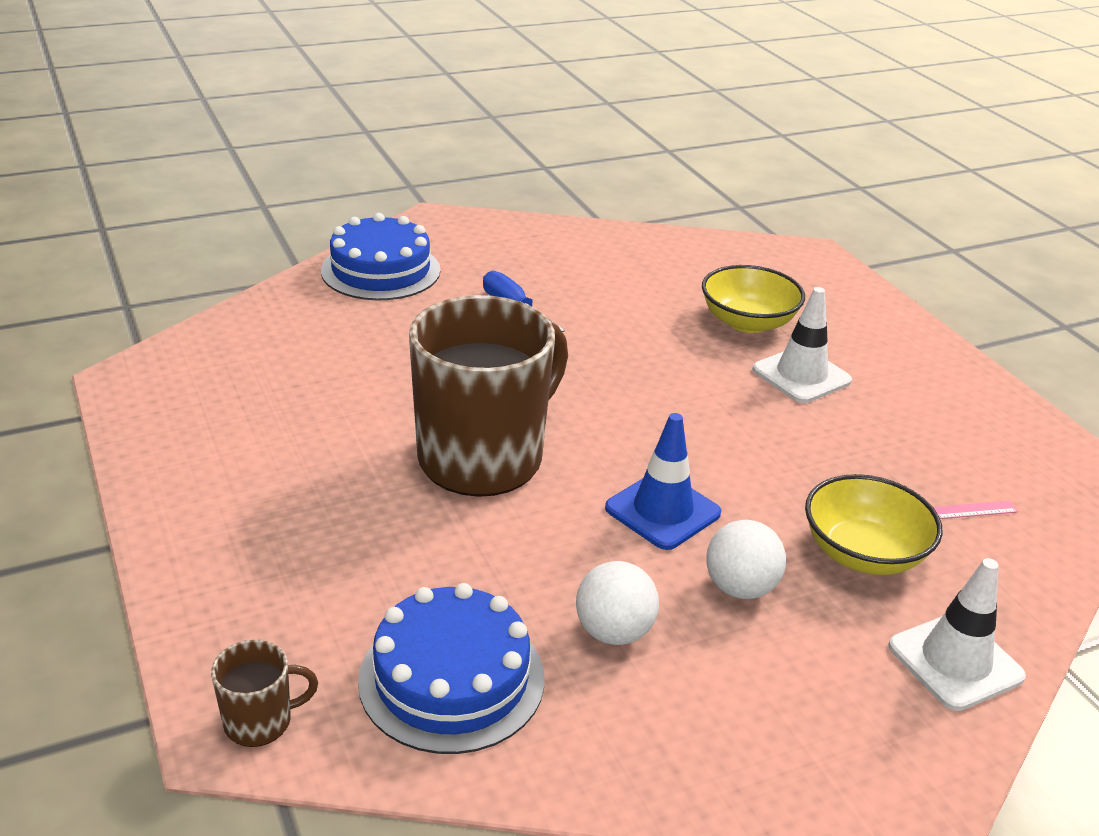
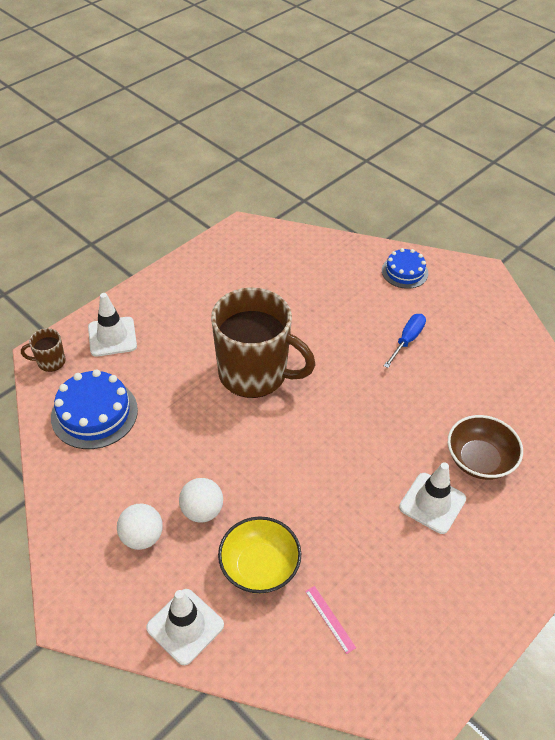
camera: 70 degrees right, 15 degrees up
brown mug [211,639,318,747] -> brown mug turned 120 degrees clockwise [21,328,66,372]
blue cake [321,213,440,300] -> blue cake [382,248,428,289], size x0.64
white ball [576,561,659,645] -> white ball moved to [117,504,163,550]
blue traffic cone [605,413,721,550] -> none
yellow bowl [702,265,805,333] -> brown bowl [448,415,523,480]
none -> white traffic cone [88,293,137,357]

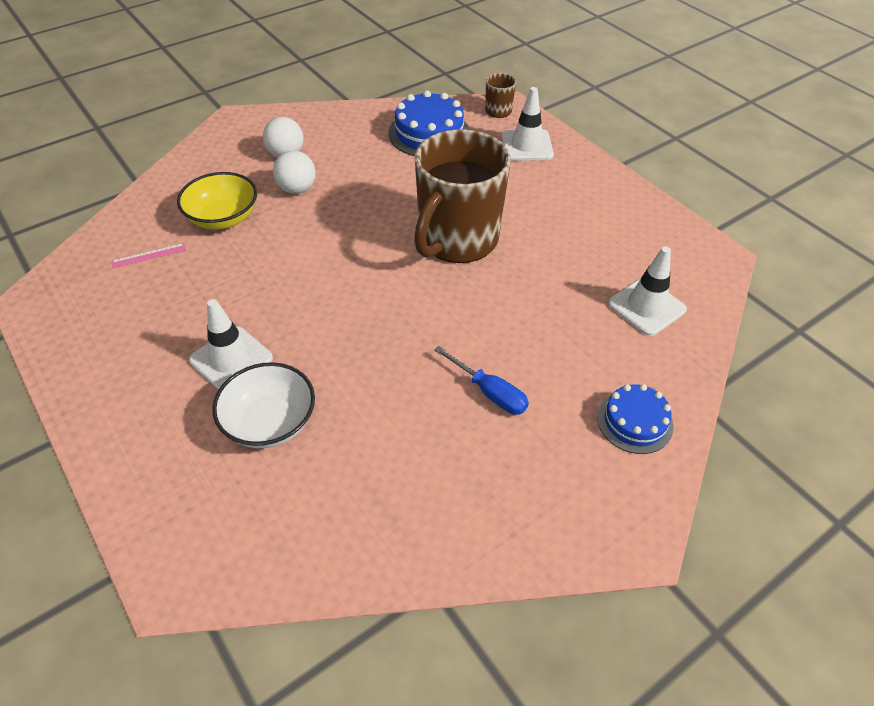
camera: 100 degrees right, 0 degrees up
white traffic cone [146,589,224,665] -> white traffic cone moved to [608,246,687,336]
brown bowl [448,415,523,480] -> white bowl [212,362,315,448]

